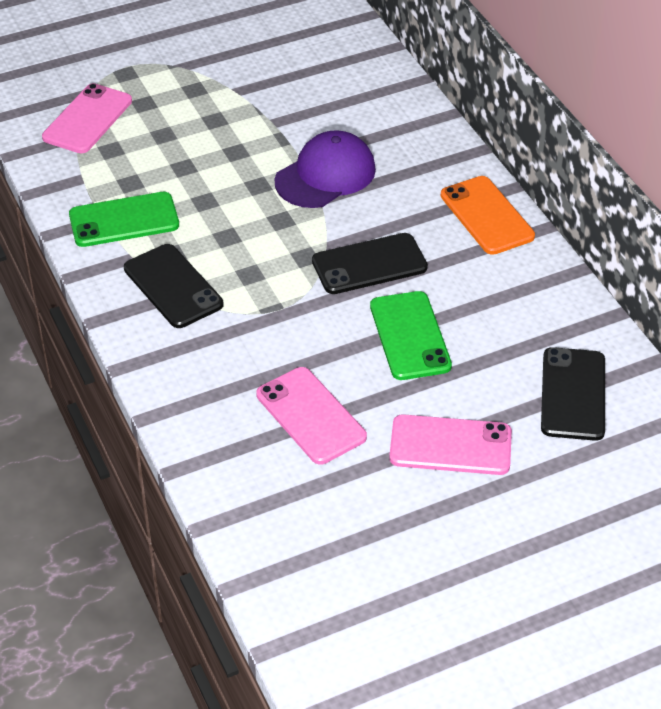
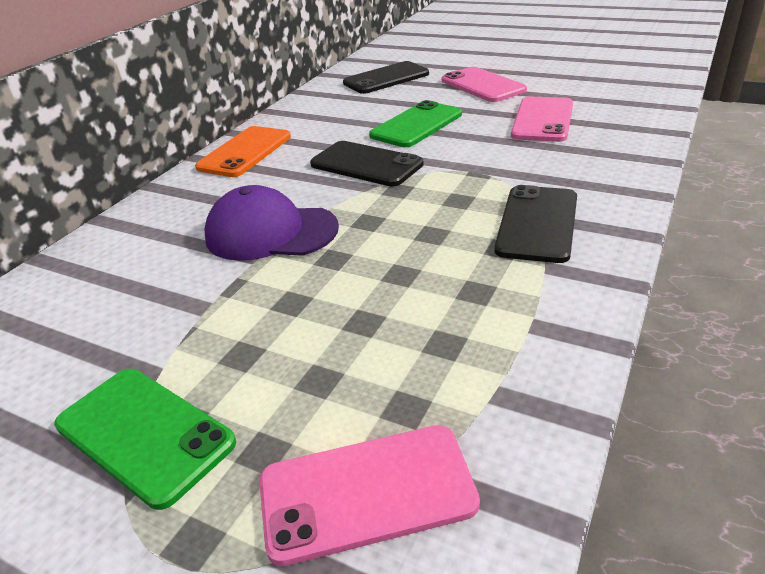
camera: 125 degrees left, 10 degrees down
green phone [69,192,179,247] -> green phone moved to [54,369,236,510]

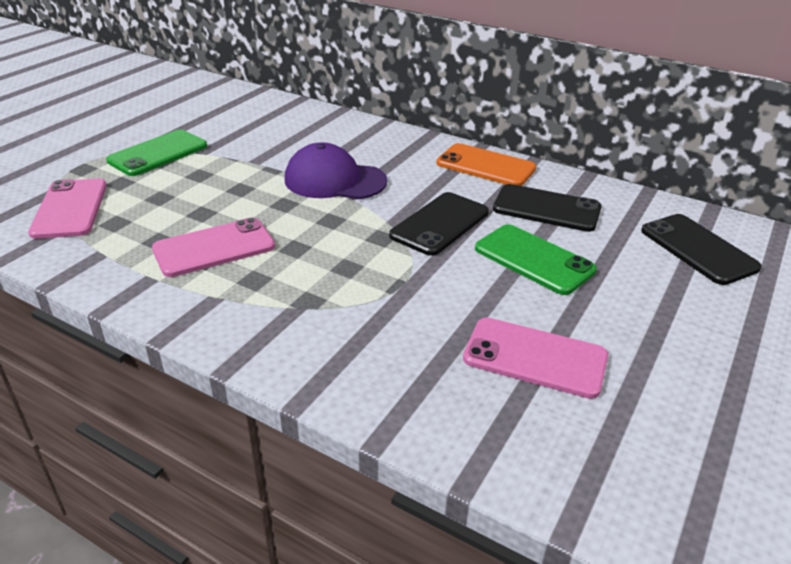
camera: 90 degrees right, 0 degrees up
purple cap [205,185,339,261] -> purple cap turned 90 degrees counterclockwise [285,142,387,199]
pink phone [442,67,527,102] -> pink phone moved to [152,217,275,277]
black phone [494,185,577,263] -> black phone moved to [493,184,602,232]

